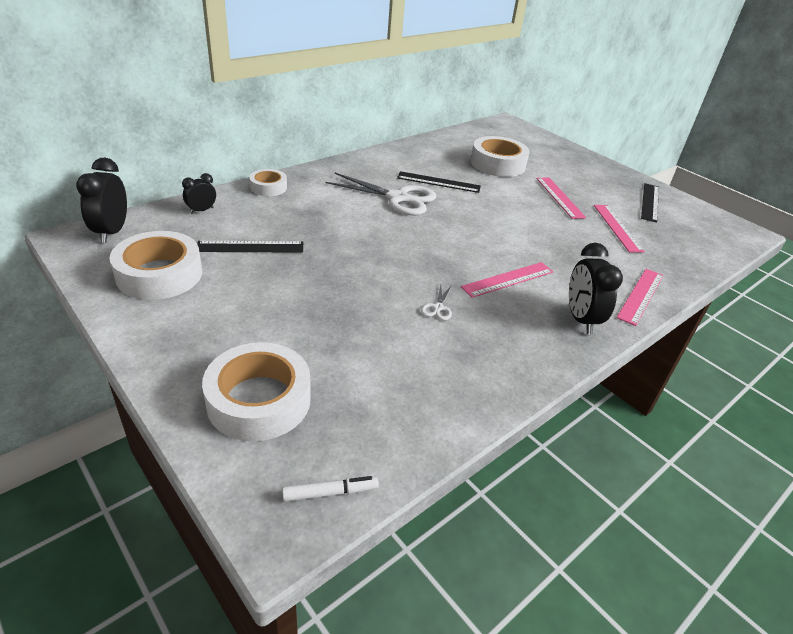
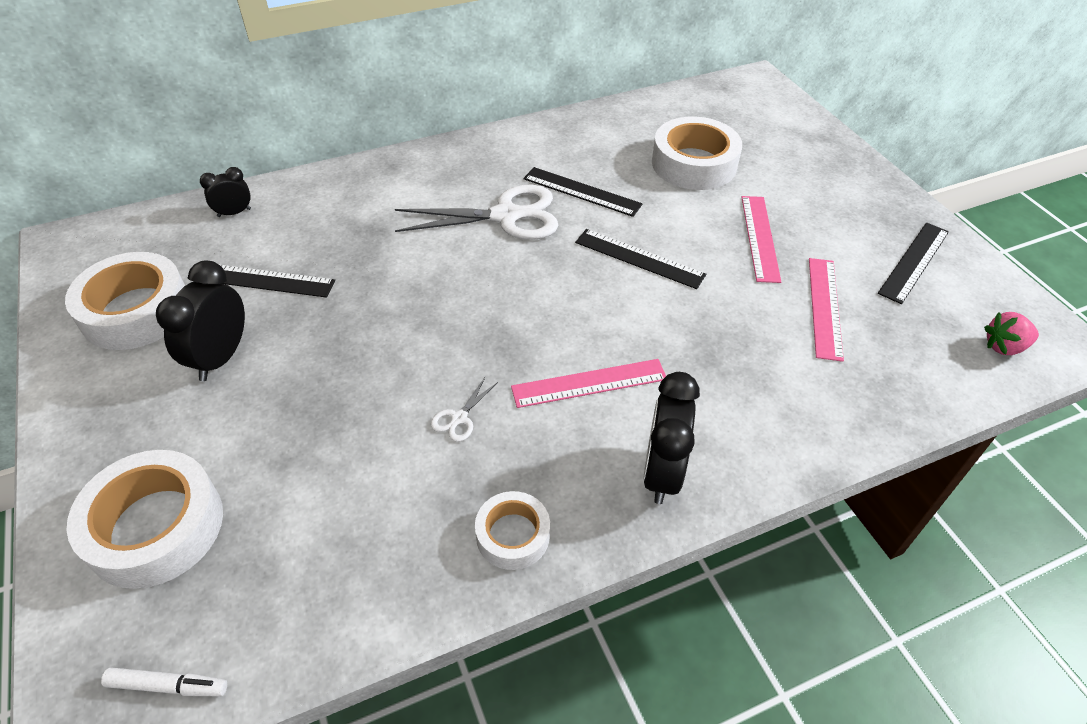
camera: 20 degrees right, 10 degrees up
black clock [76,158,127,243] -> black clock moved to [156,261,245,381]
white tape [249,169,287,196] -> white tape moved to [475,491,550,570]
white scissors [325,173,436,216] -> white scissors turned 45 degrees counterclockwise [395,185,559,240]
pink ruler [616,269,664,326] -> none
none -> black ruler [575,229,706,289]
none -> pink strawberry [984,312,1039,355]

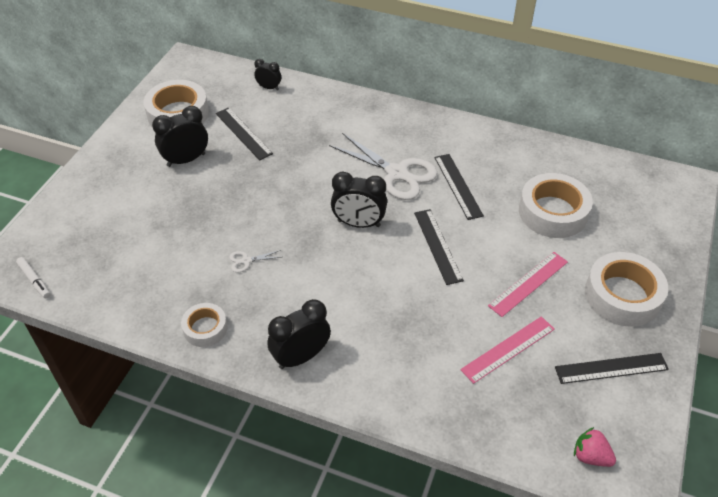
camera: 45 degrees right, 0 degrees up
white tape [67,450,223,589] -> white tape moved to [585,252,668,327]
pink ruler [511,359,666,408] -> none
none -> black clock [331,172,387,228]

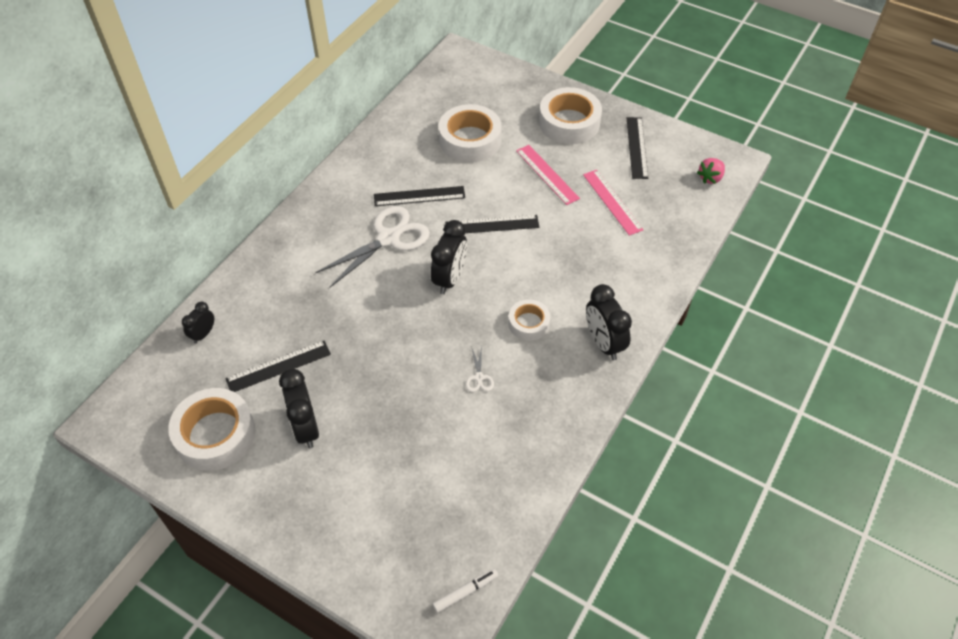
camera: 80 degrees left, 5 degrees up
white tape [181,303,227,347] -> white tape moved to [508,299,550,341]

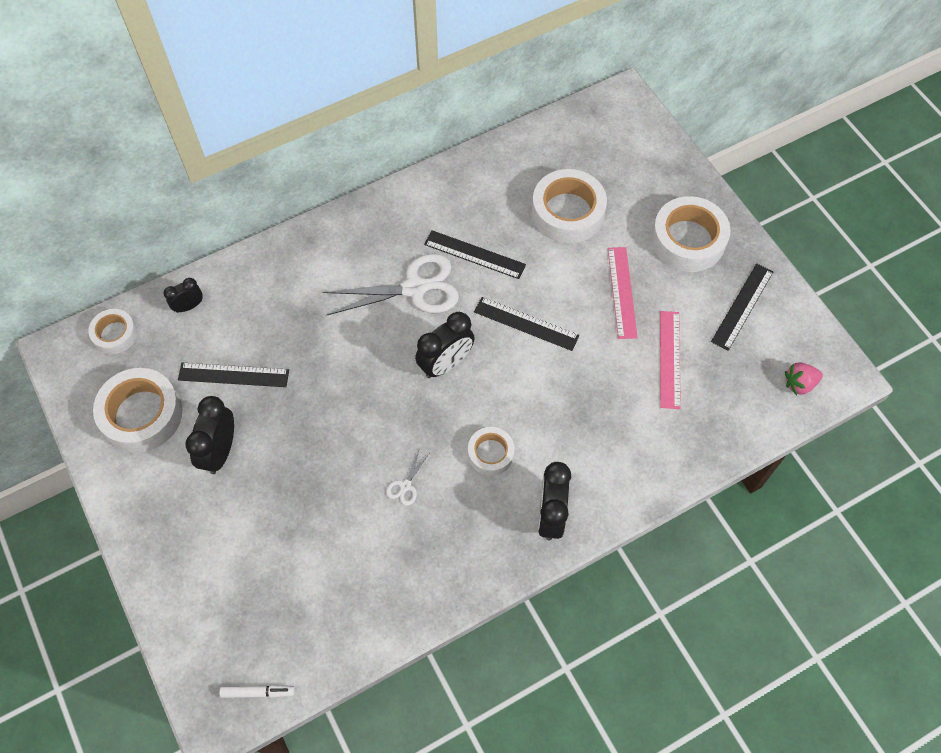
camera: 30 degrees right, 10 degrees up
none -> white tape [88,309,137,354]

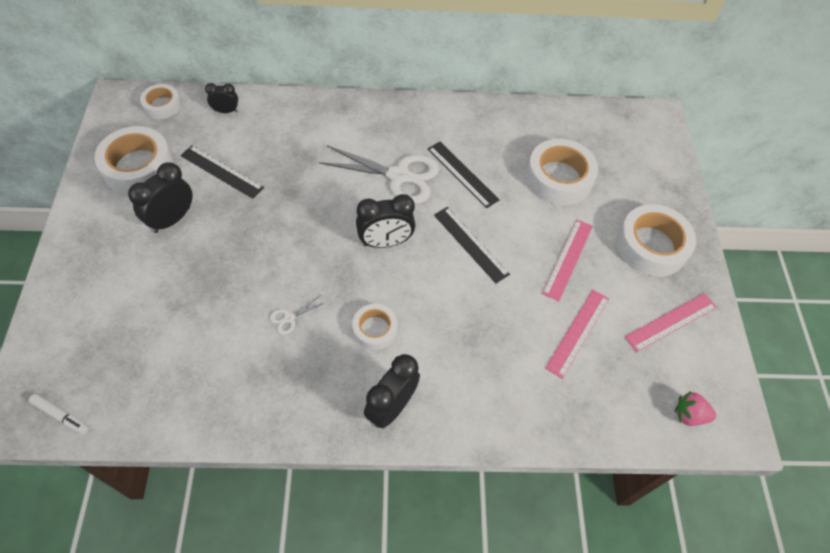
camera: 25 degrees right, 5 degrees down
black ruler [711,263,773,351] -> pink ruler [625,293,717,352]

